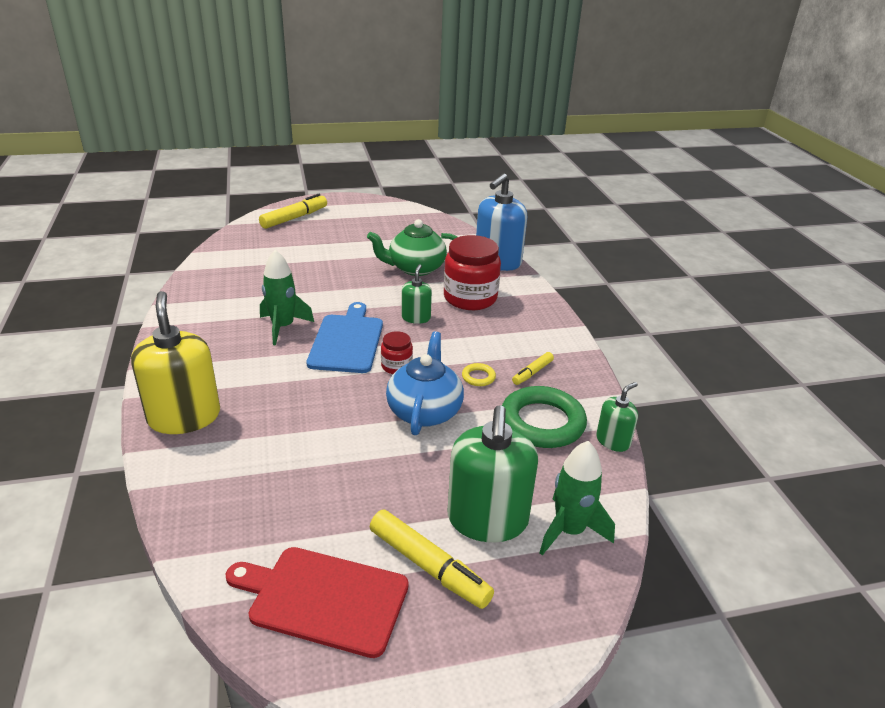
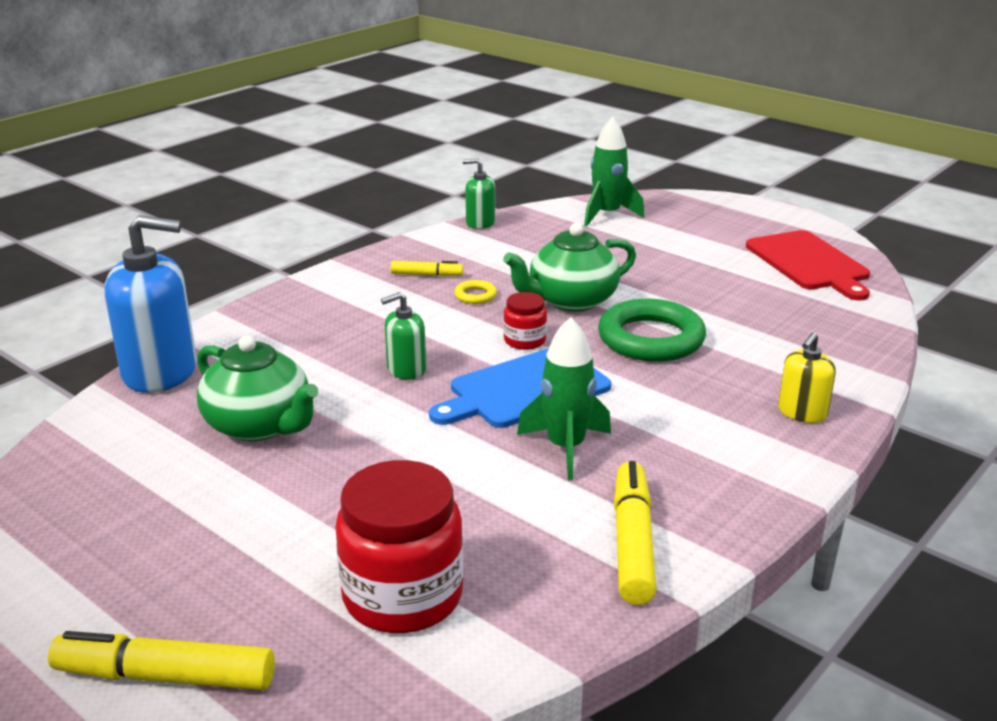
camera: 125 degrees left, 5 degrees down
yellow soap dispenser [131,291,220,434] -> yellow soap dispenser [778,332,836,423], size x0.52
yellow marker [370,510,494,609] -> yellow marker moved to [614,461,657,605]
blue teapot [386,331,464,435] -> green teapot [503,223,636,312]
red jar [444,235,501,310] -> red jar moved to [335,460,463,633]
green soap dispenser [448,405,538,542] -> none
green ring [502,386,587,448] -> green ring moved to [598,299,706,362]

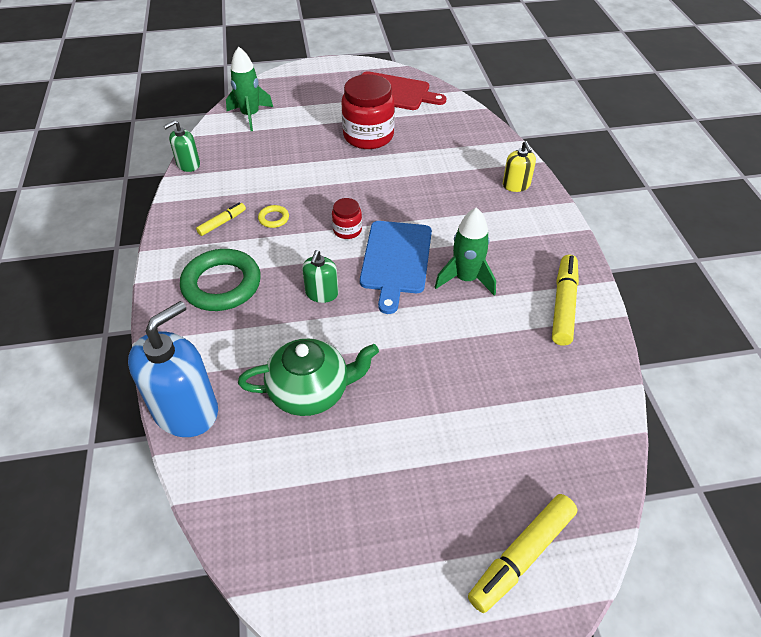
camera: 50 degrees left, 20 degrees up
red jar [335,460,463,633] -> red jar moved to [341,74,395,149]
green teapot [503,223,636,312] -> none
green ring [598,299,706,362] -> green ring moved to [180,249,261,311]
yellow marker [614,461,657,605] -> yellow marker turned 60 degrees clockwise [552,255,579,346]

